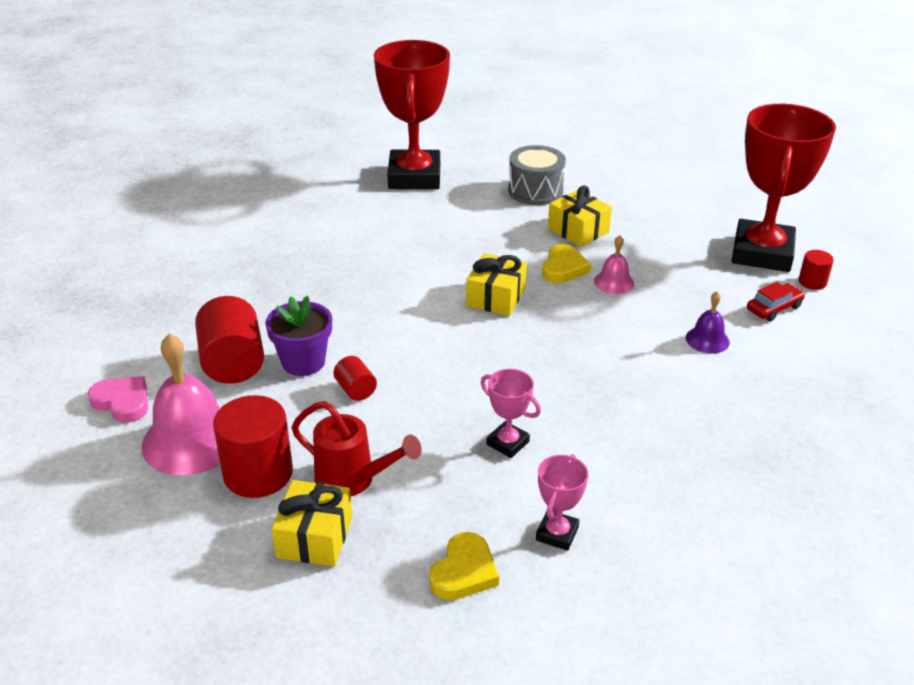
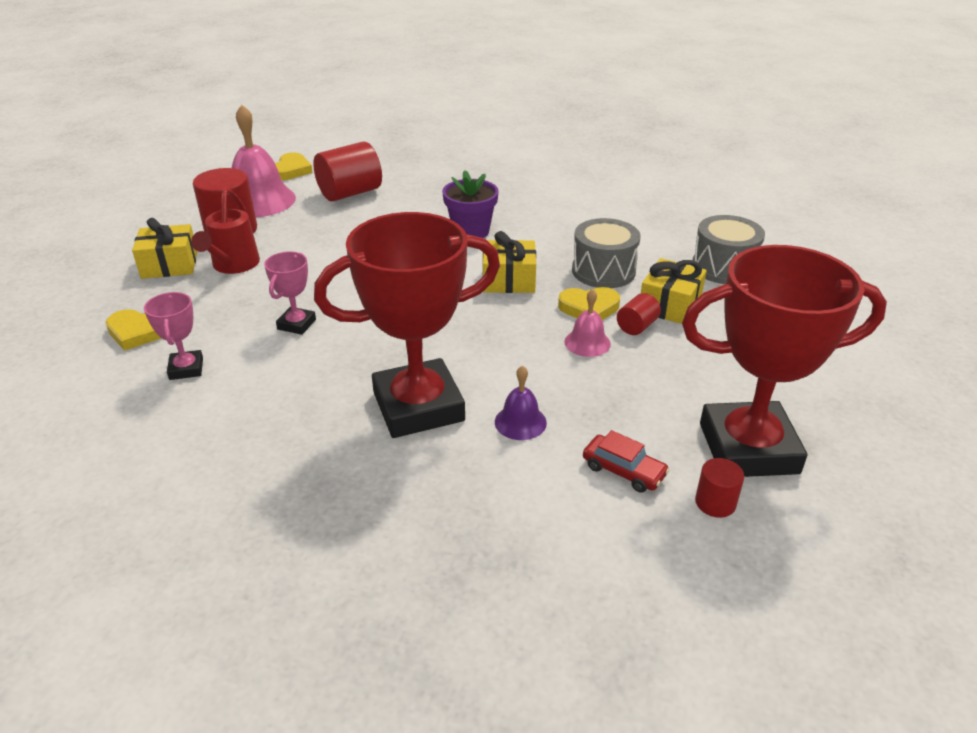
camera: 70 degrees right, 0 degrees up
pink heart [88,376,148,423] -> yellow heart [275,153,313,180]
purple flower pot [265,296,332,376] -> purple flower pot moved to [442,170,499,238]
red cylinder [333,356,377,401] -> red cylinder moved to [617,293,661,335]
red trophy [374,40,450,189] -> red trophy moved to [314,212,500,438]
pink trophy [536,454,588,551] -> pink trophy turned 75 degrees clockwise [144,292,203,380]
none -> grey drum [572,218,641,288]

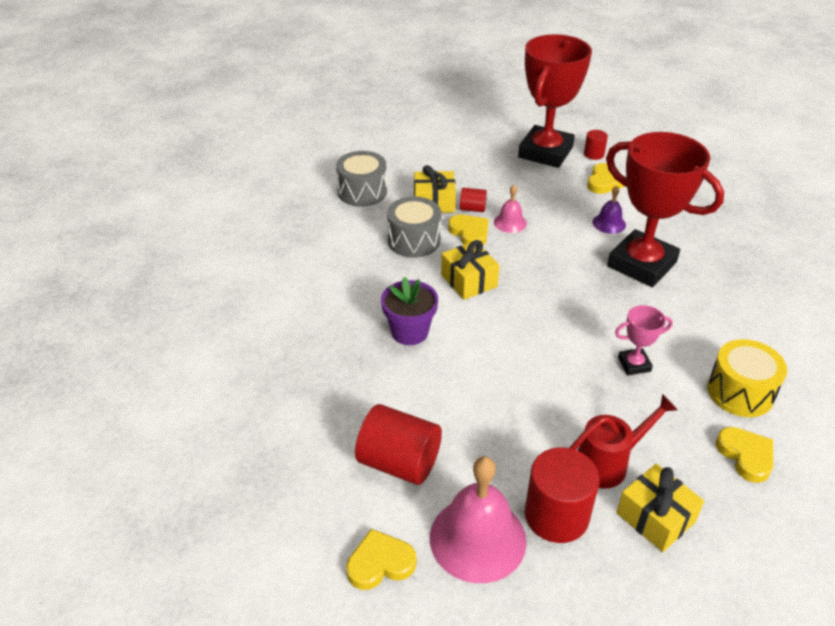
camera: 120 degrees left, 5 degrees up
pink trophy [144,292,203,380] -> yellow drum [707,339,787,417]
red car [583,430,670,493] -> yellow heart [587,163,625,194]
red trophy [682,245,887,477] -> red trophy turned 60 degrees clockwise [518,34,592,168]

